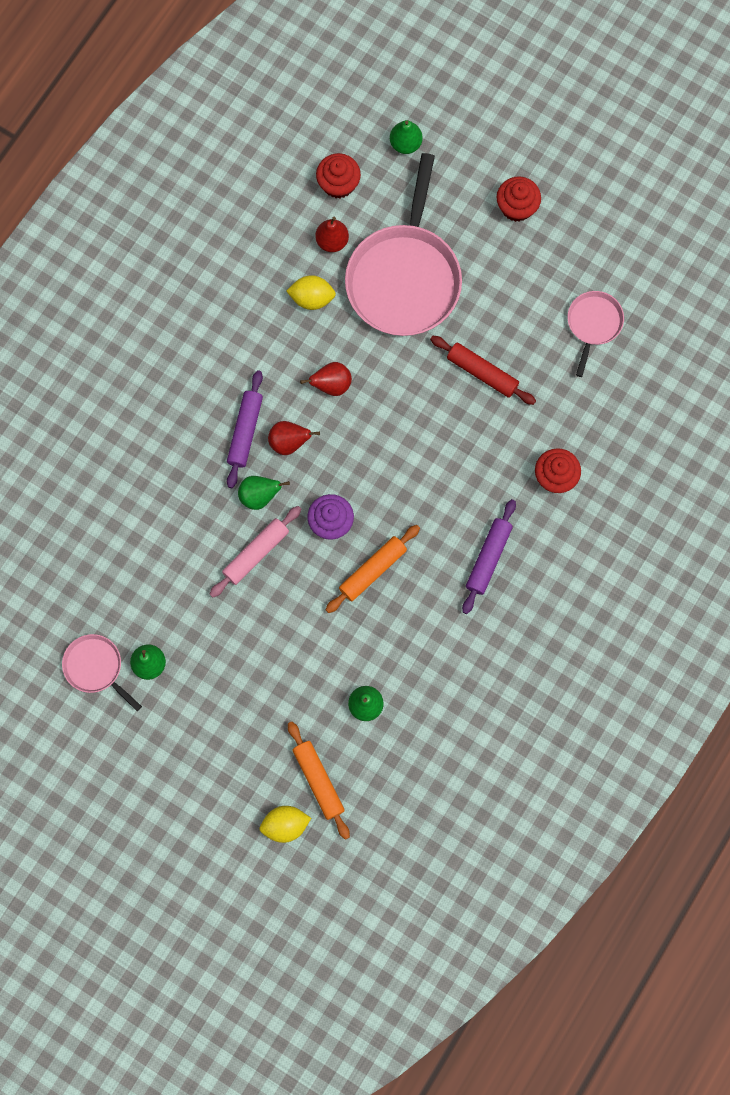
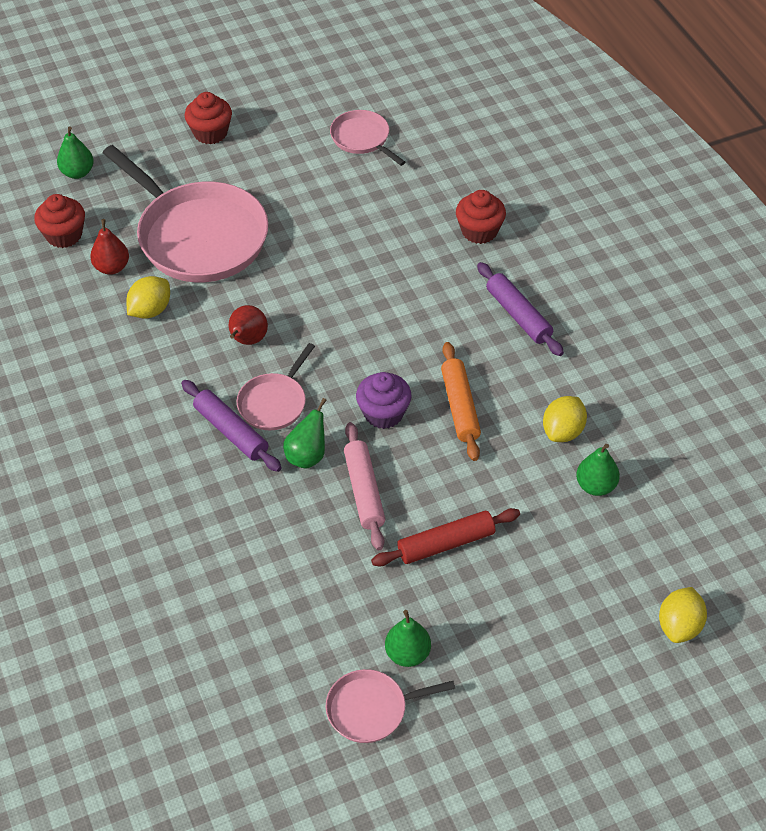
camera: 55 degrees left, 25 degrees down
red pear [268,421,320,455] -> pink pan [237,343,315,430]
orange rolling pin [288,722,350,840] -> none
red rolling pin [430,336,536,405] -> red rolling pin moved to [371,508,520,567]
none -> yellow lemon [543,396,587,442]

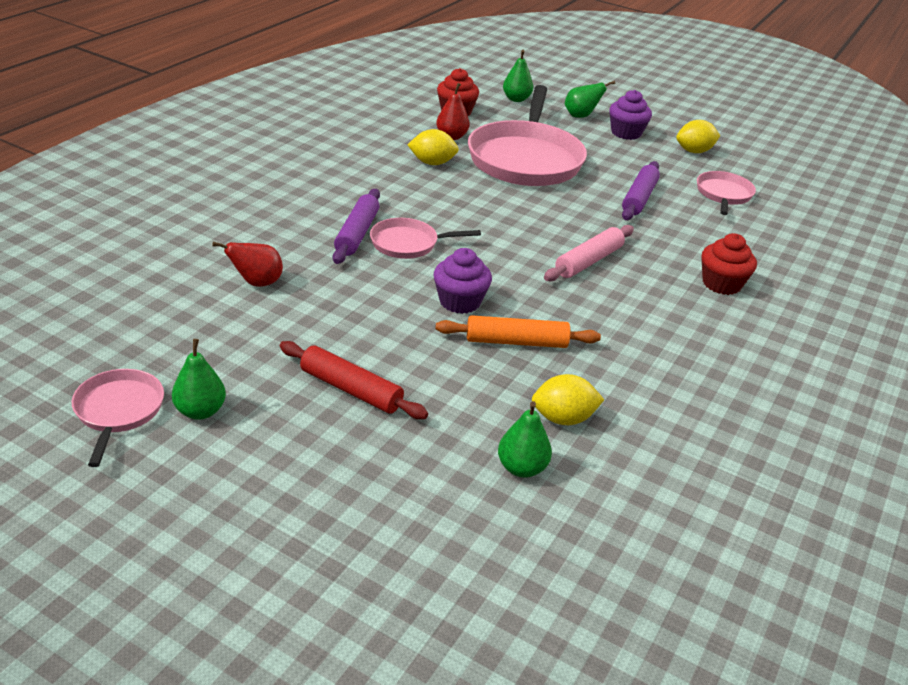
camera: 50 degrees right, 15 degrees down
red cupcake [185,92,232,144] -> purple cupcake [609,90,652,140]
red pear [229,305,268,345] -> red pear moved to [212,242,283,287]
green pear [283,398,327,469] -> green pear moved to [565,81,615,118]
pink pan [326,669,455,743] -> pink pan turned 45 degrees clockwise [72,369,164,467]
pink rolling pin [344,422,385,550] -> pink rolling pin moved to [544,225,634,281]
orange rolling pin [441,342,481,461] -> orange rolling pin turned 45 degrees clockwise [436,315,601,348]
purple rolling pin [477,262,564,356] -> purple rolling pin moved to [622,161,660,220]
yellow lemon [659,587,707,643] -> yellow lemon moved to [676,120,720,153]

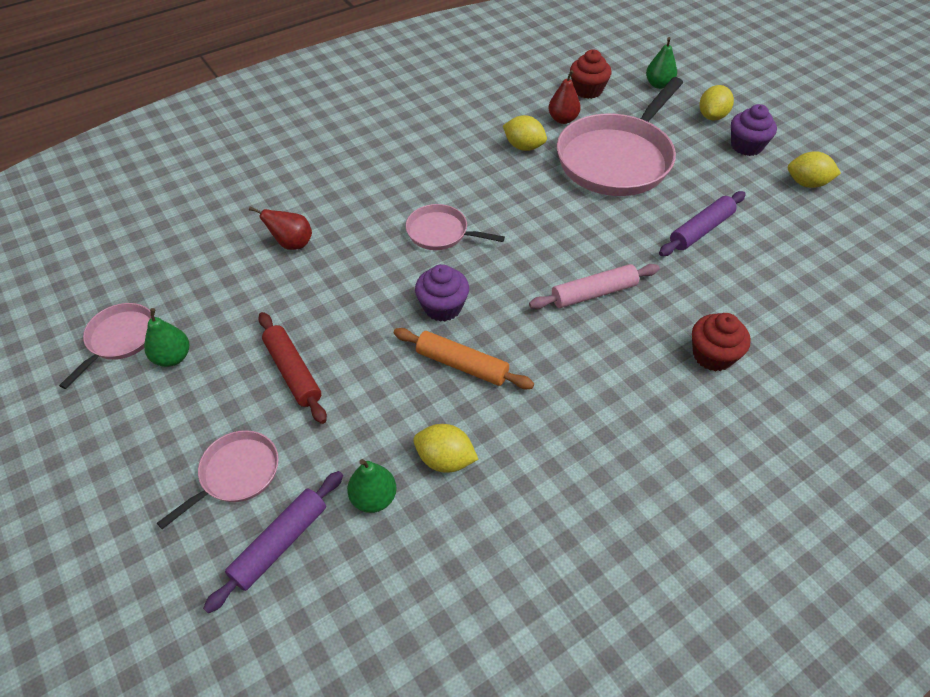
camera: 30 degrees right, 15 degrees up
purple rolling pin [333,189,380,264] -> purple rolling pin moved to [203,471,343,613]
green pear [565,81,615,118] -> yellow lemon [700,85,734,121]
pink pan [697,171,756,215] -> pink pan moved to [157,430,279,529]

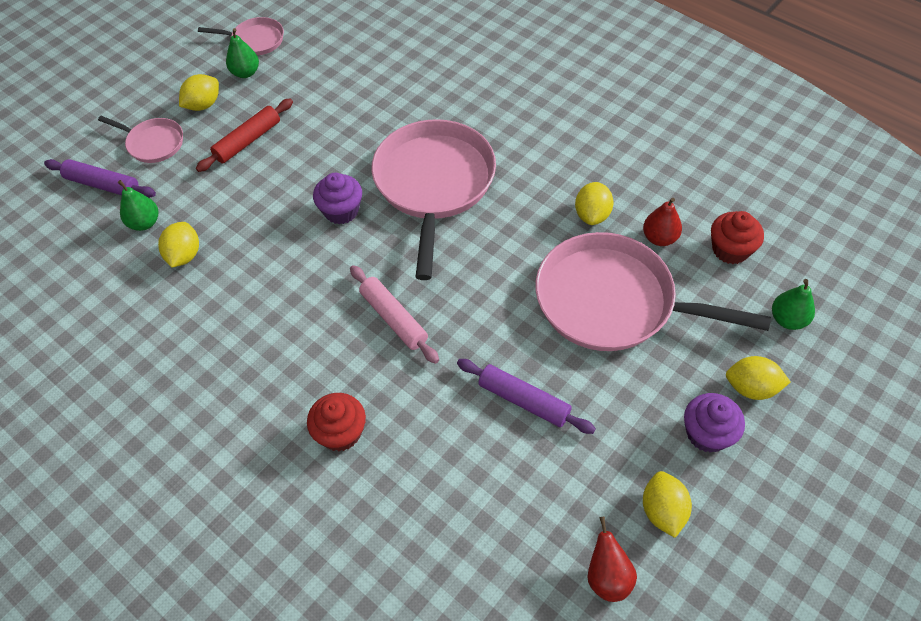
camera: 75 degrees right, 5 degrees up
red pear [249,207,312,250] -> red pear moved to [587,516,637,602]
orange rolling pin [394,328,534,389] -> none
pink pan [406,204,505,250] -> pink pan [372,119,496,280], size x2.06
none -> yellow lemon [179,74,219,111]

